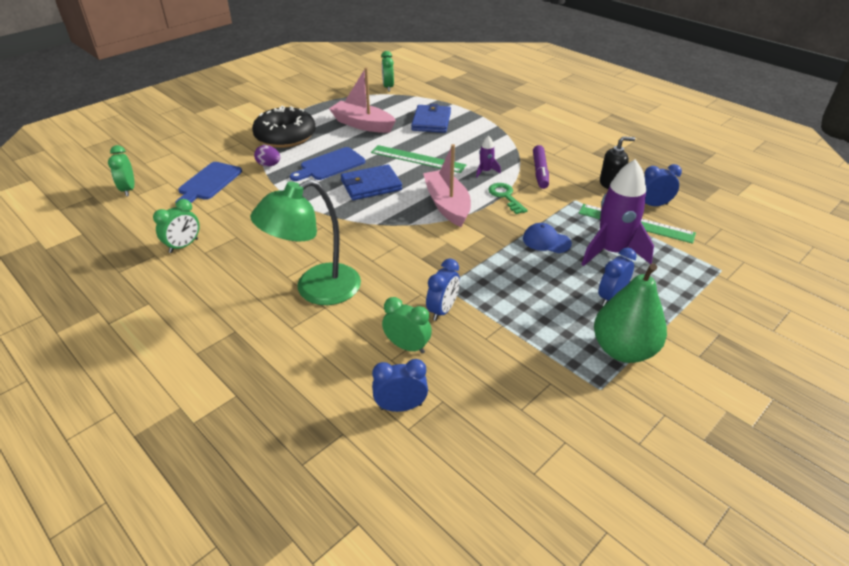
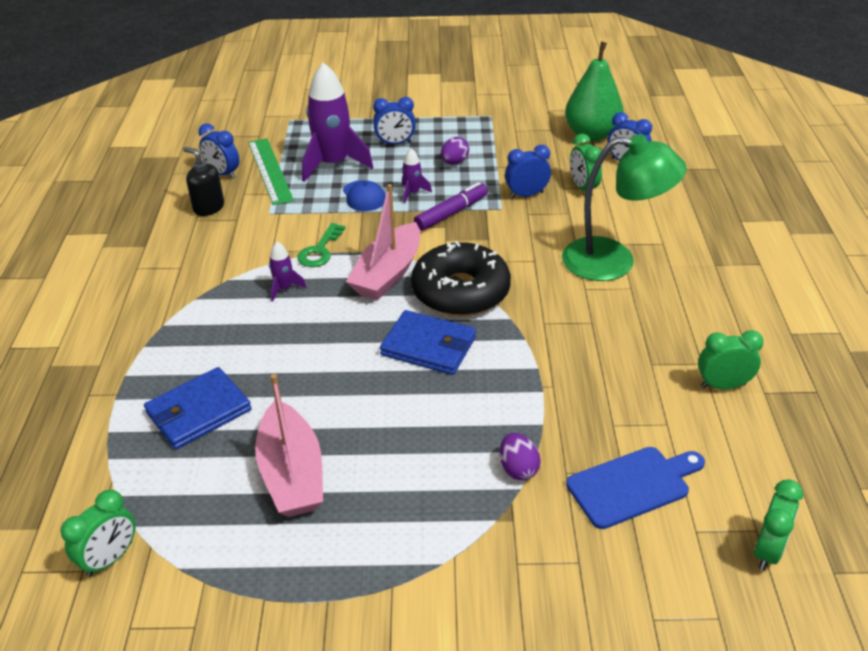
camera: 135 degrees left, 0 degrees up
black donut [252,106,316,148] -> black donut moved to [411,241,511,316]
blue cutting board [290,147,365,181] -> none
green ruler [371,145,466,173] -> none
purple marker [533,145,549,189] -> purple marker moved to [414,182,488,231]
green pear [594,263,667,363] -> green pear moved to [565,42,624,141]
none -> purple rocket [402,148,432,203]
none -> purple egg [441,137,469,165]

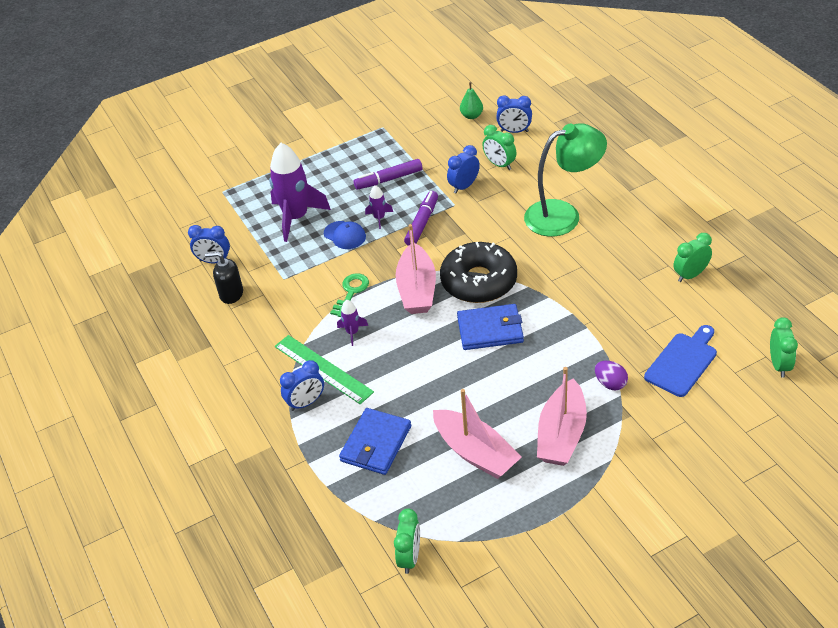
camera: 25 degrees left, 5 degrees up
green ruler [248,138,294,205] -> green ruler moved to [275,335,374,404]
green key [297,223,345,267] -> green key turned 150 degrees counterclockwise [330,273,369,317]
blue clock [373,97,416,145] -> blue clock moved to [280,360,324,411]
purple egg [441,137,469,165] -> purple marker [354,159,422,190]
green pear [565,42,624,141] -> green pear [460,82,483,119], size x0.49
none -> pink boat [537,367,587,466]

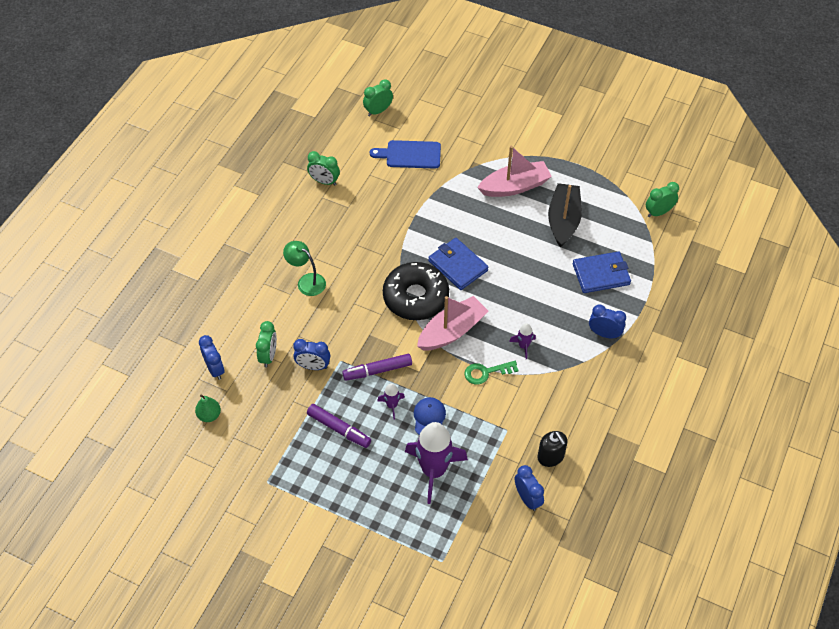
camera: 130 degrees left, 10 degrees up
green ruler [275,335,374,404] -> none
pink boat [433,389,522,479] -> black boat [548,183,582,247]
green lamp [524,123,607,237] -> green lamp [283,241,326,296], size x0.57
purple egg [595,361,628,390] -> none

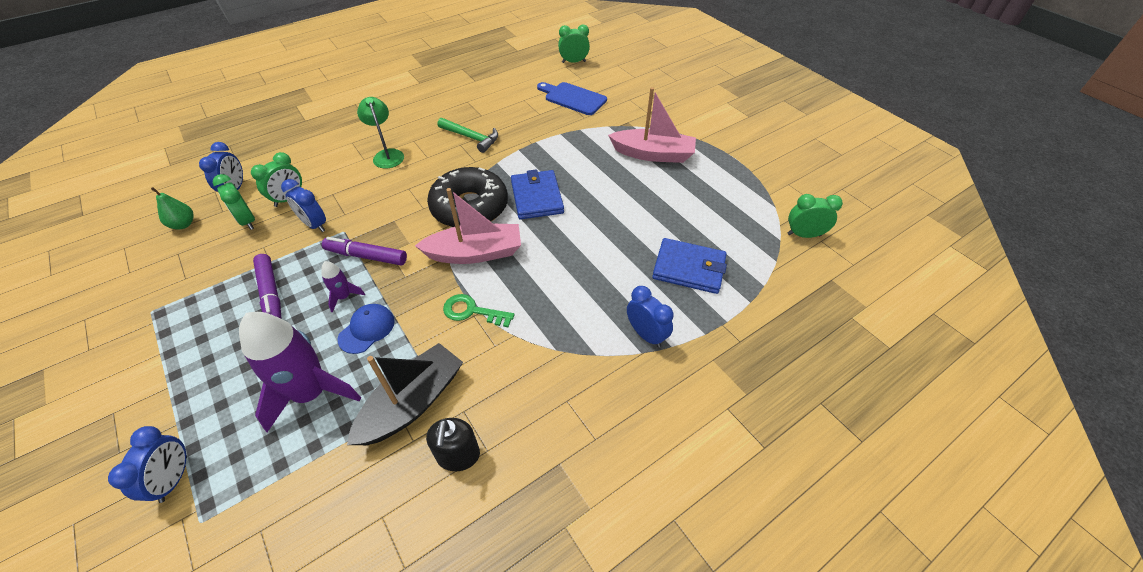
camera: 30 degrees right, 5 degrees down
green clock [307,151,340,185] -> green clock moved to [213,174,255,230]
purple rocket [509,323,536,359] -> none
blue clock [515,465,544,511] -> blue clock moved to [108,426,187,503]
black boat [548,183,582,247] -> black boat moved to [347,343,463,445]
none -> green hammer [438,118,498,153]

